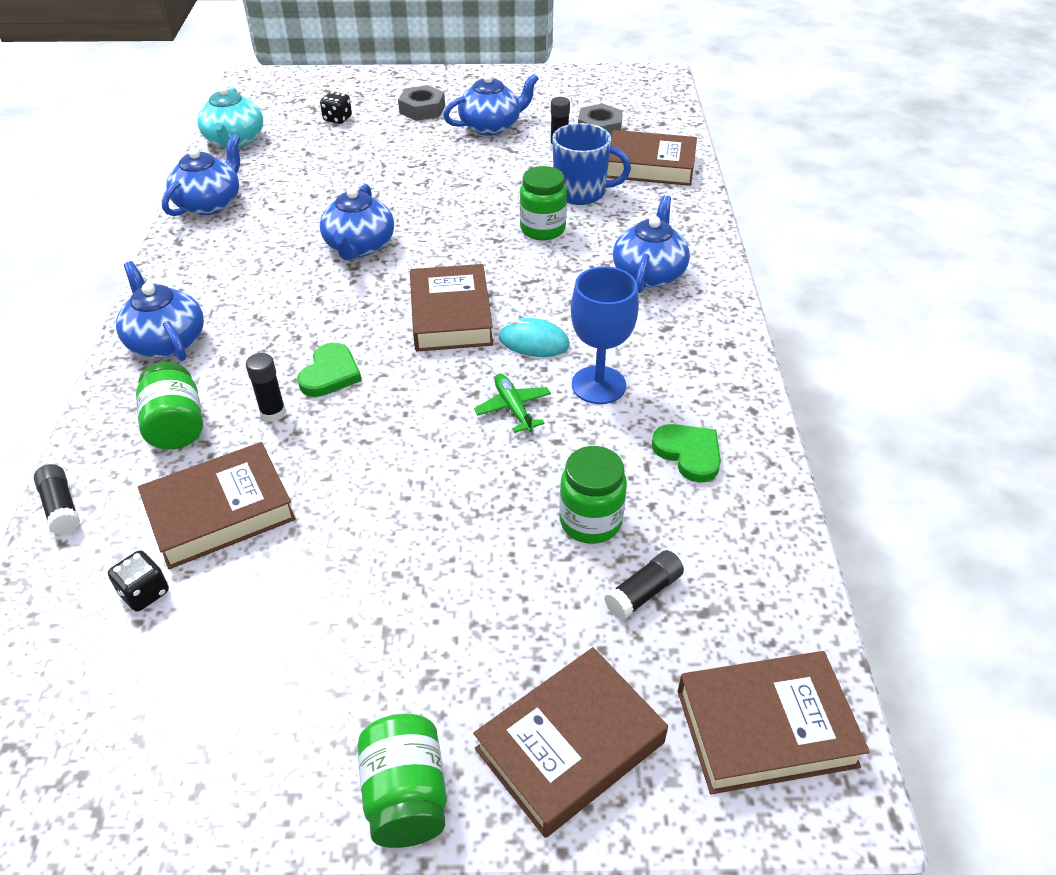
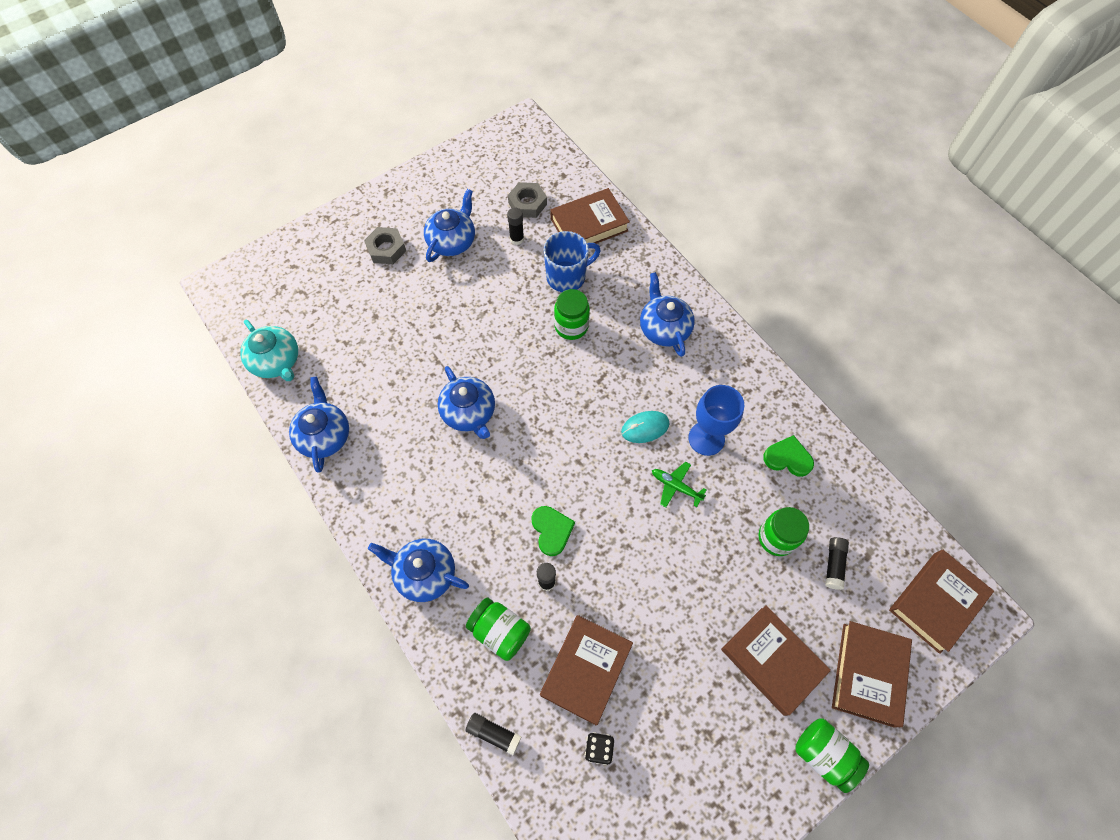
camera: 35 degrees left, 20 degrees up
black dice [320,91,352,124] -> none
brown book [410,264,493,352] -> brown book moved to [721,605,831,716]

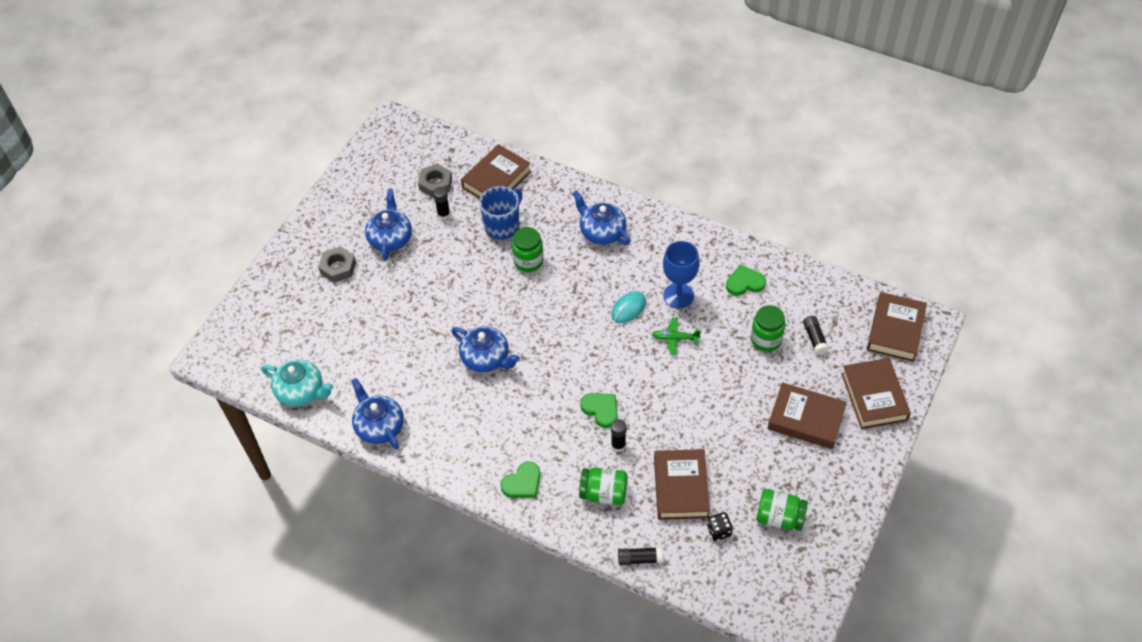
camera: 25 degrees left, 10 degrees down
blue teapot [368,539,469,602] -> green heart [501,462,540,498]
green jar [795,718,869,793] -> green jar moved to [757,489,808,531]

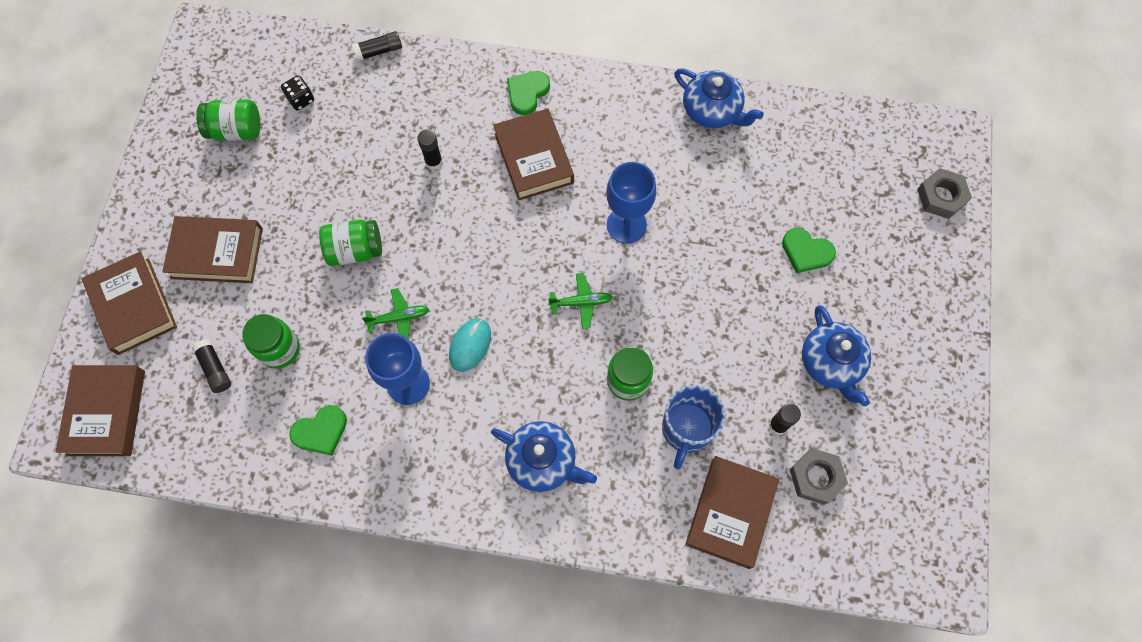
camera: 160 degrees right, 15 degrees up
turquoise teapot [261,359,333,406] -> none
grey nut [318,246,356,283] -> grey nut moved to [917,168,972,219]
blue teapot [451,326,520,372] -> blue goblet [606,162,656,244]
green jar [579,468,627,505] -> green jar moved to [319,220,382,266]
green heart [580,393,618,428] -> green heart moved to [782,228,836,273]
brown book [654,449,710,520] -> brown book moved to [493,108,574,201]
none -> green plane [548,273,613,329]

